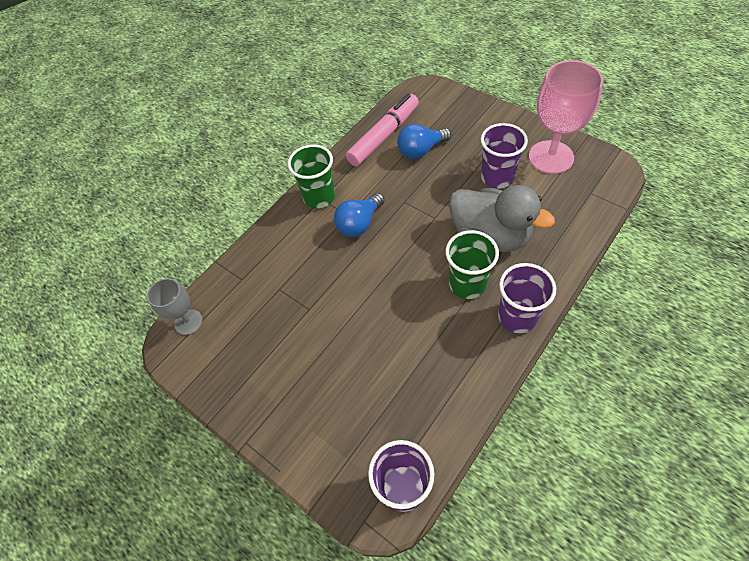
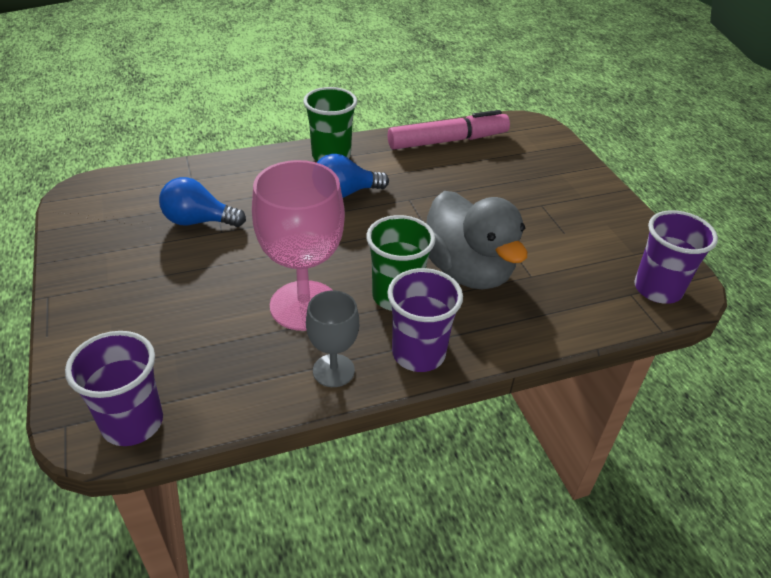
camera: 25 degrees right, 15 degrees down
grey goblet [147,278,202,335] -> grey goblet moved to [306,291,359,387]
blue light bulb [397,124,451,159] -> blue light bulb moved to [159,177,246,227]
purple cup [481,123,528,189] -> purple cup moved to [634,210,718,304]
pink goblet [529,60,603,174] -> pink goblet moved to [252,160,345,331]

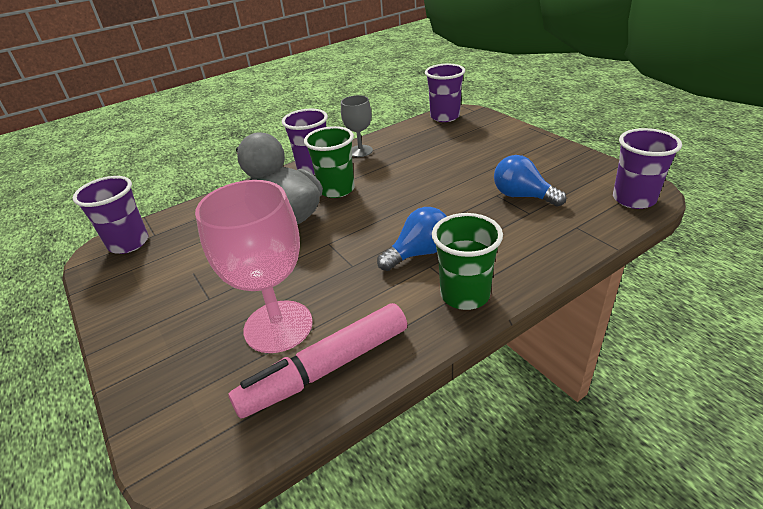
camera: 170 degrees right, 5 degrees down
blue light bulb [159,177,246,227] -> blue light bulb turned 135 degrees counterclockwise [494,155,566,207]
pink goblet [252,160,345,331] -> pink goblet moved to [195,180,313,353]
none -> purple cup [613,128,682,209]

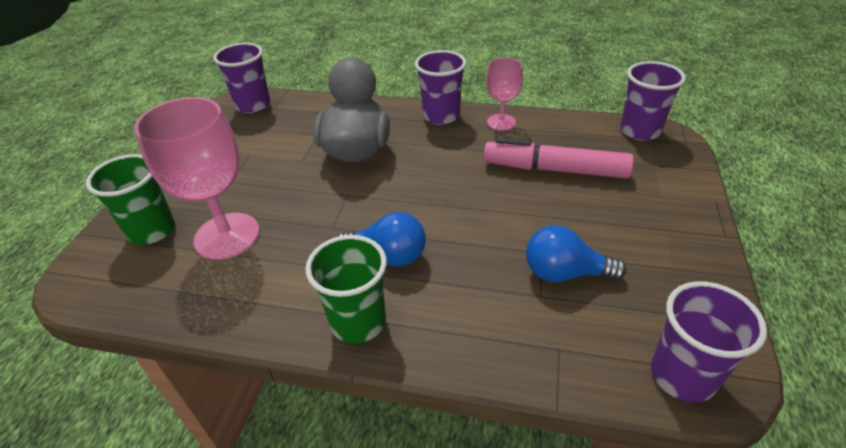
camera: 45 degrees right, 5 degrees up
pink marker [229,303,407,419] -> pink marker moved to [484,138,634,178]
green cup [304,126,355,198] -> green cup moved to [86,154,175,245]
grey goblet [341,95,373,157] -> pink goblet [486,58,523,131]
blue light bulb [494,155,566,207] -> blue light bulb turned 75 degrees counterclockwise [526,225,626,282]

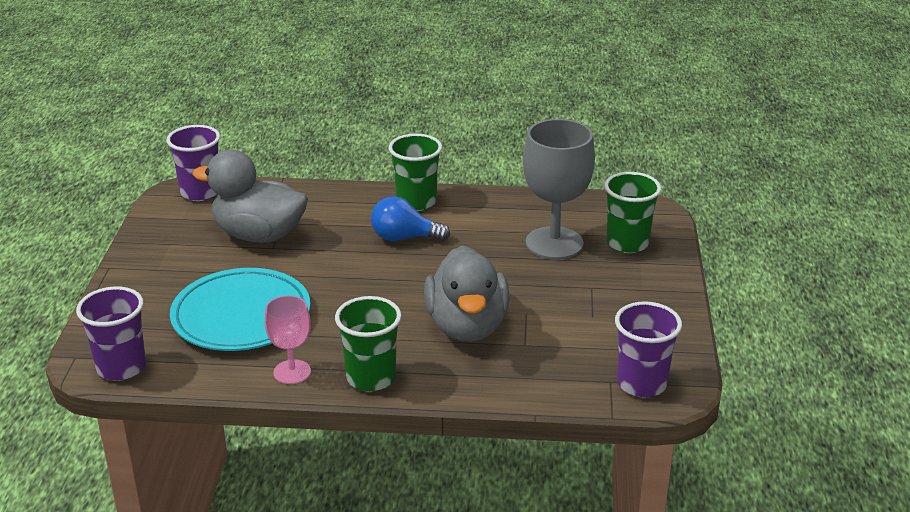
camera: 170 degrees right, 10 degrees down
pink goblet [134,97,260,260] -> grey goblet [523,119,595,259]
purple cup [415,50,466,125] -> green cup [335,296,401,391]
pink marker [484,138,634,178] -> turquoise plate [170,268,310,351]
blue light bulb [526,225,626,282] -> grey duck [192,150,308,243]

